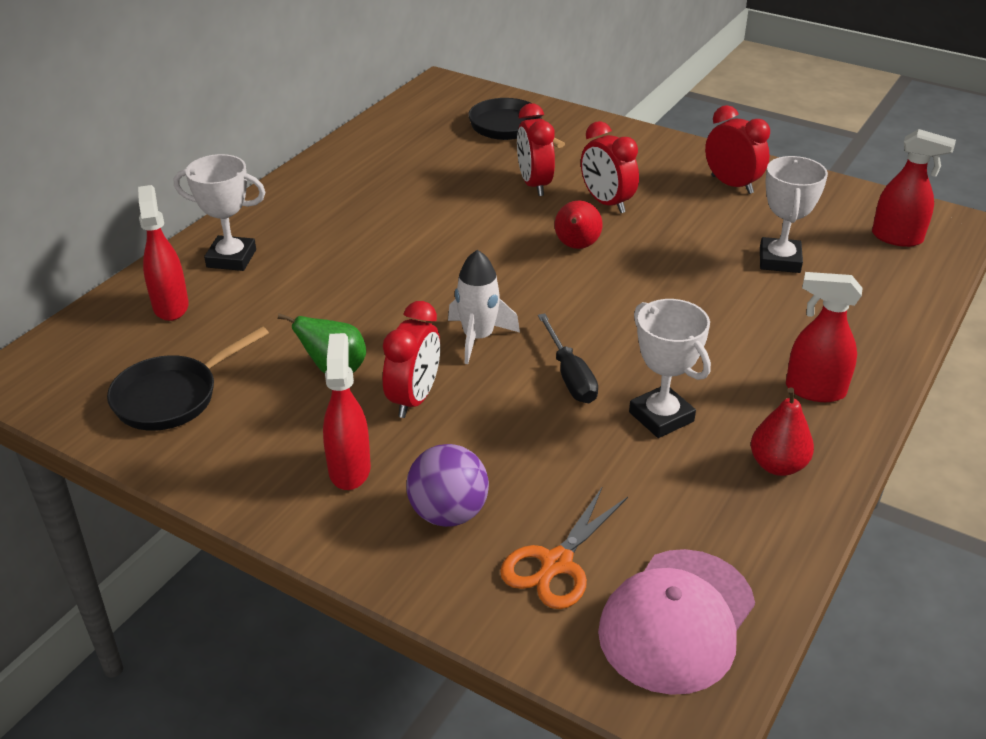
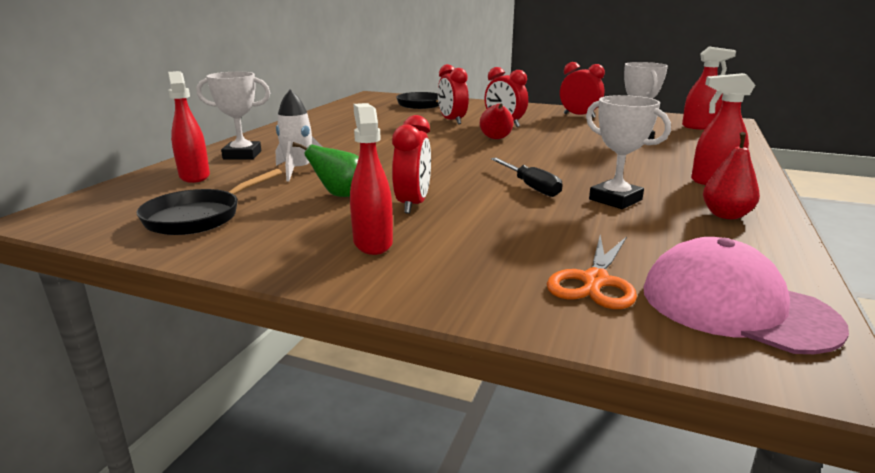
camera: 10 degrees left, 15 degrees down
purple ball [406,444,489,527] -> none
white rocket [448,250,520,364] -> white rocket moved to [275,89,322,182]
pink cap [598,549,755,695] -> pink cap turned 105 degrees clockwise [644,237,849,354]

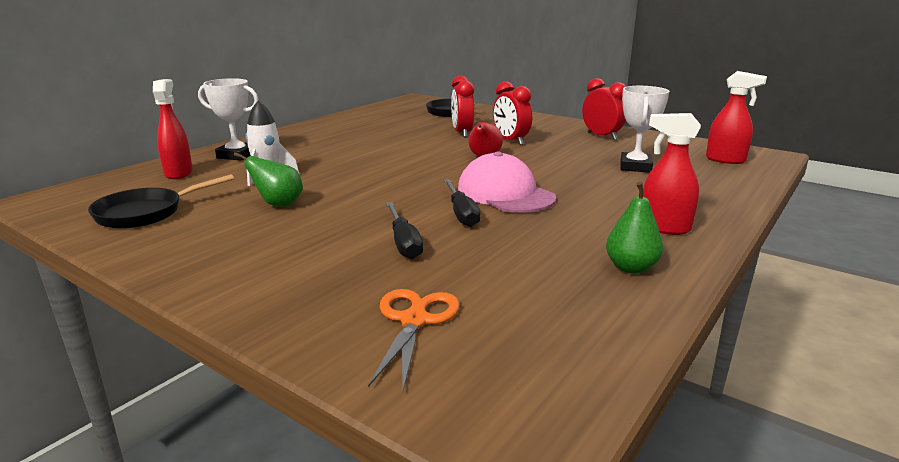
camera: 15 degrees right, 0 degrees up
red spray bottle [350,103,393,255] -> none
red clock [392,115,431,214] -> none
orange scissors [547,235,637,309] -> orange scissors turned 150 degrees clockwise [368,289,460,390]
white trophy [586,95,671,209] -> none
pink cap [644,237,849,354] -> pink cap moved to [458,152,556,213]
red pear [703,132,760,219] -> green pear [606,182,663,274]
none -> black screwdriver [386,202,423,259]

